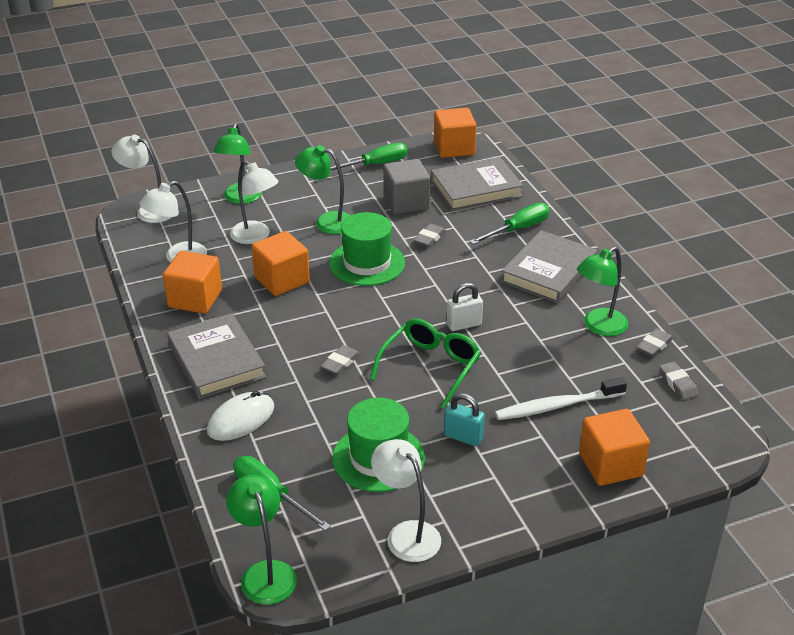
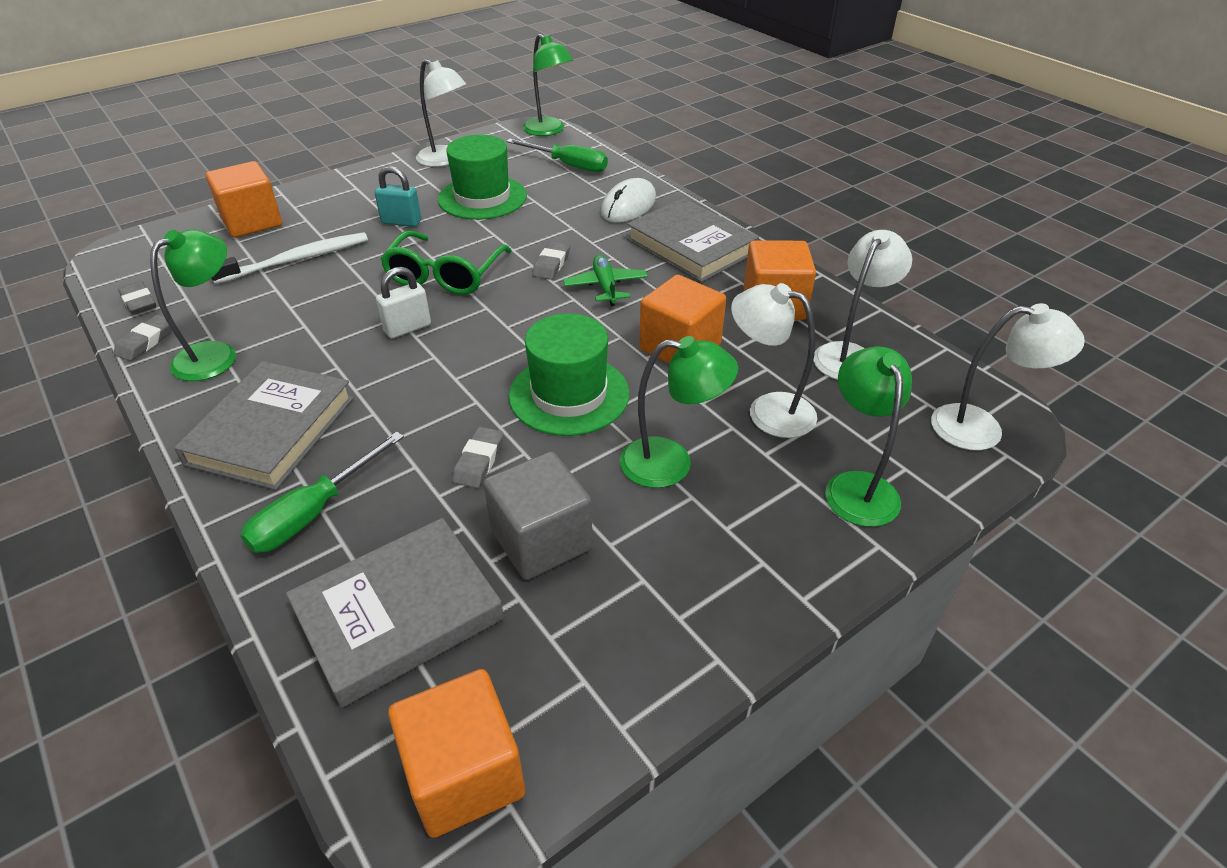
camera: 165 degrees right, 5 degrees up
green screwdriver [330,143,408,171] -> none
none -> green plane [563,255,648,306]

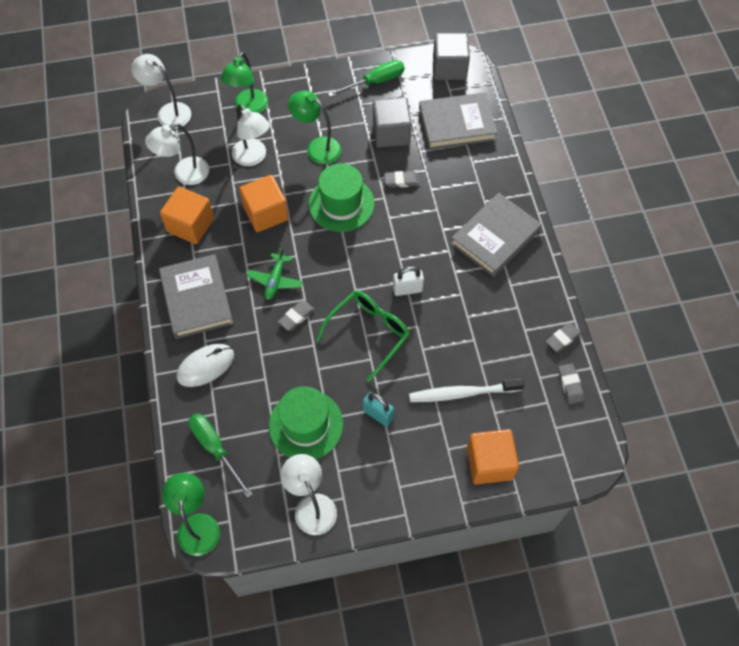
camera: 155 degrees left, 20 degrees up
green lamp [150,230,236,381] -> none
green screwdriver [240,432,404,553] -> green screwdriver moved to [328,60,404,97]
orange cube [388,669,525,838] -> grey cube [433,33,470,80]
grey eraser [452,427,504,488] -> grey eraser turned 45 degrees clockwise [384,171,420,187]

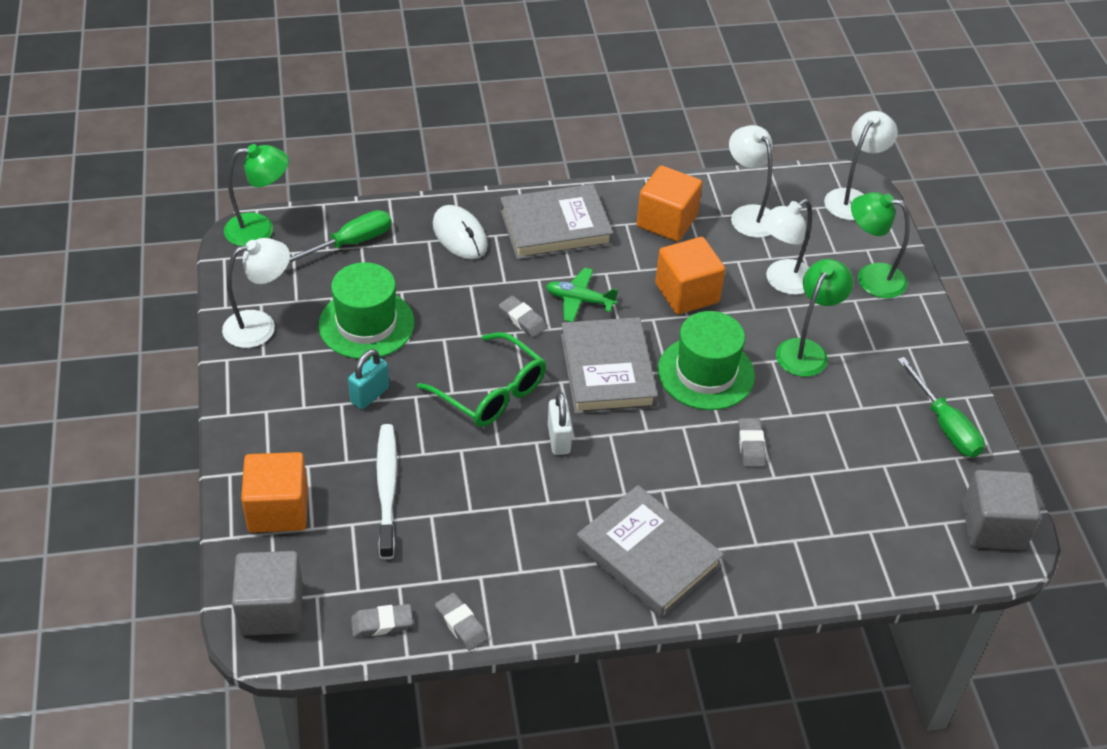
camera: 90 degrees right, 15 degrees down
grey cube [373,97,412,148] -> grey cube moved to [232,551,303,636]
grey book [419,92,498,150] -> grey book moved to [561,317,658,414]

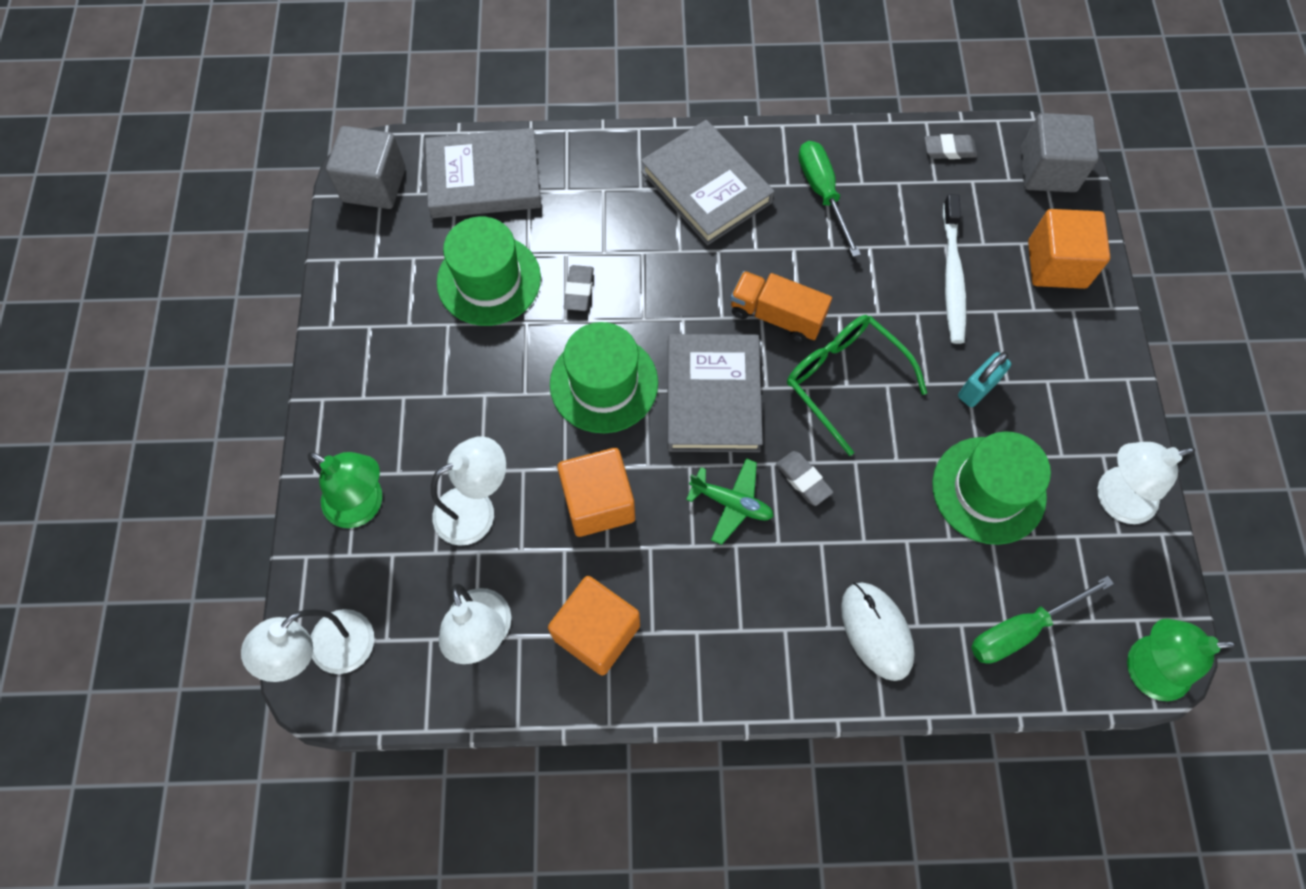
camera: 170 degrees left, 20 degrees up
grey eraser [435,593,488,651] -> none
grey book [500,184,613,260] -> grey book moved to [425,128,542,218]
white padlock [548,392,572,455] -> orange truck [730,271,832,343]
green lamp [776,259,853,377] -> none
green screwdriver [897,357,985,457] -> green screwdriver moved to [798,141,861,257]
none -> green hat [437,216,541,326]

